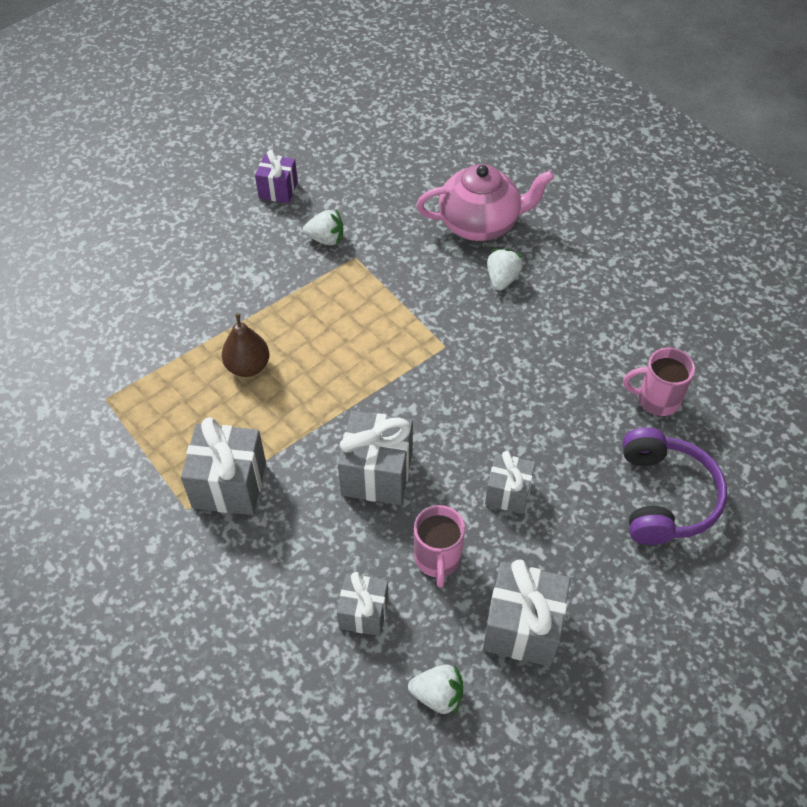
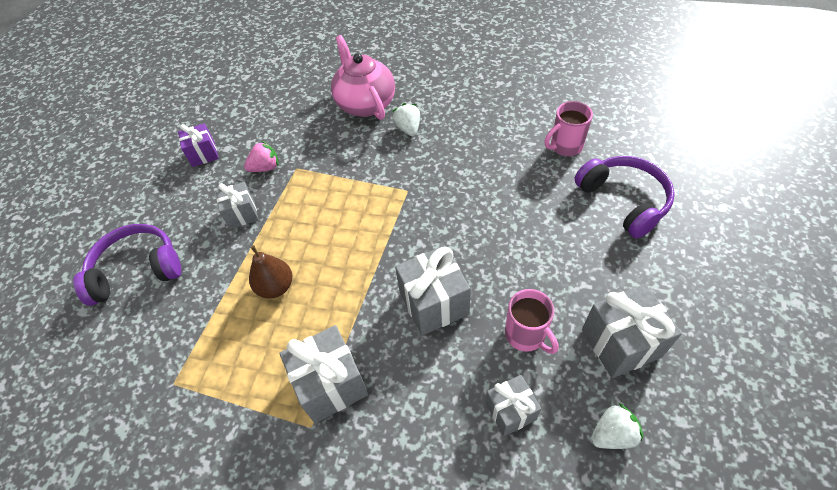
camera: 30 degrees left, 0 degrees up
white strawberry [303,210,343,245] -> pink strawberry [244,141,278,172]
pink teapot [416,164,555,241] -> pink teapot turned 75 degrees counterclockwise [331,35,395,120]
grey gift [485,451,535,514] -> grey gift moved to [216,182,259,229]
none -> purple headphones [73,224,181,306]

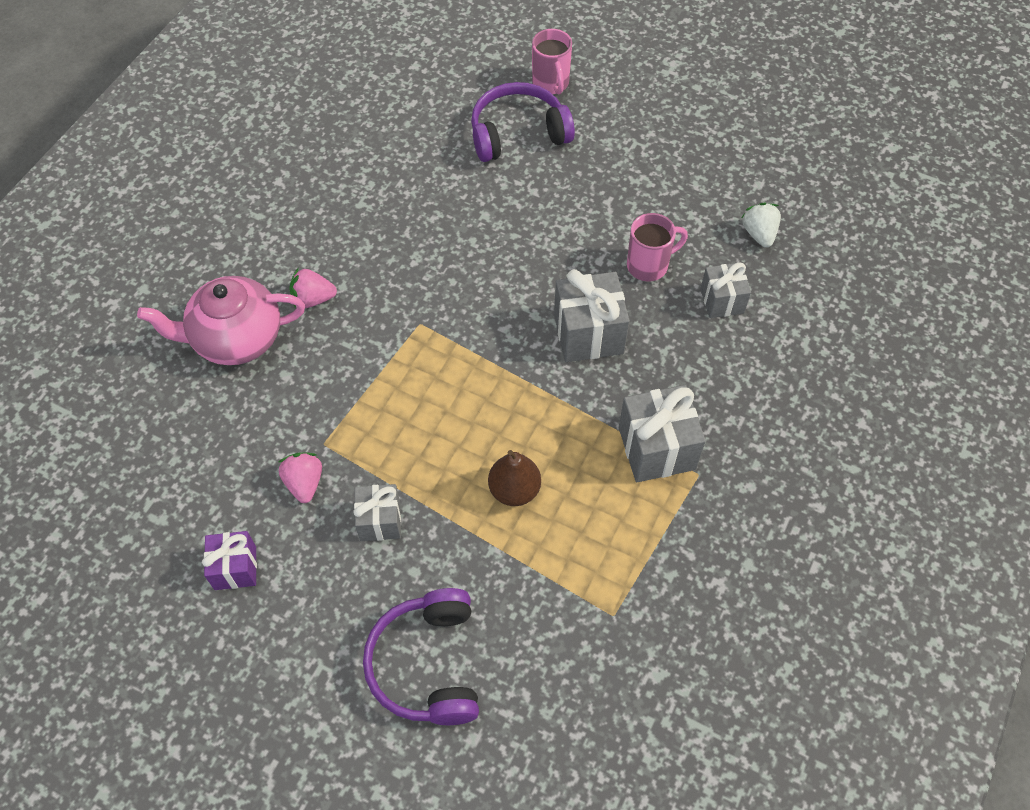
camera: 80 degrees left, 5 degrees up
white strawberry [393,103,420,136] -> pink strawberry [289,268,337,308]
pink mug [545,101,593,156] -> pink mug moved to [532,29,572,94]
grey gift [582,284,682,378] -> none

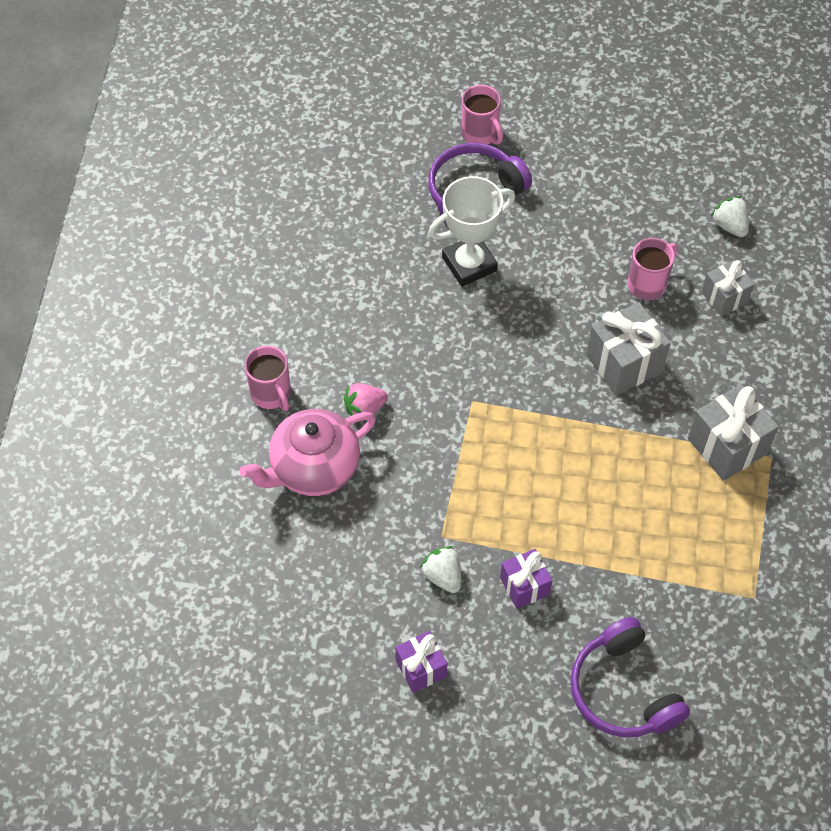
camera: 20 degrees left, 0 degrees up
pink strawberry [279,452,322,503] -> white strawberry [420,546,461,593]
grey gift [353,484,401,541] -> purple gift [500,549,552,609]
brown pear [488,450,541,506] -> none
none -> pink mug [244,346,291,411]
none -> white trophy [428,176,515,287]

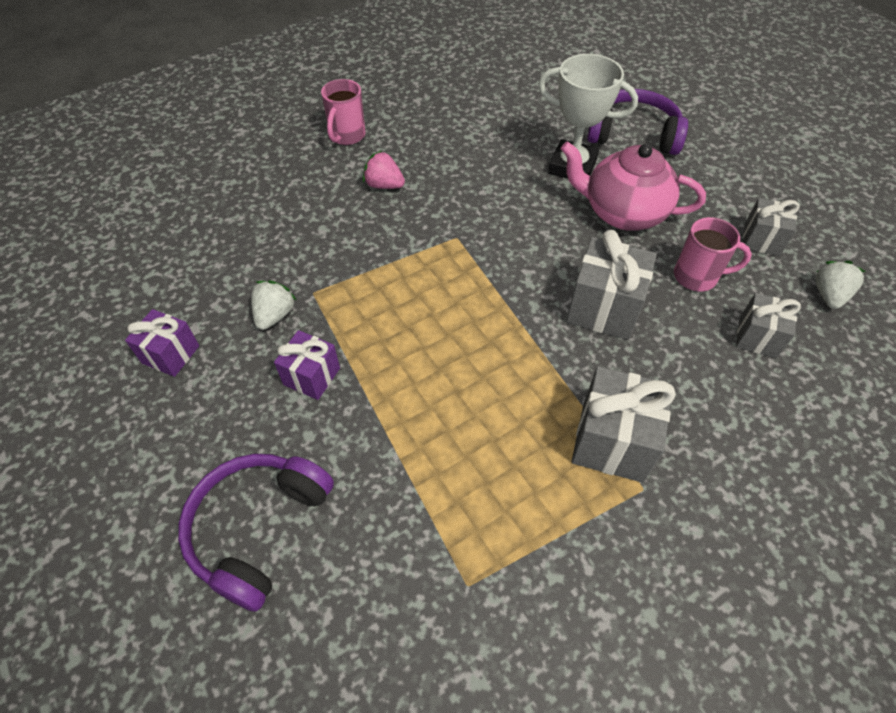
camera: 50 degrees right, 5 degrees down
pink teapot [239,409,376,496] -> pink teapot moved to [561,141,706,230]
pink mug [461,85,503,145] -> none
none -> grey gift [743,198,800,256]

